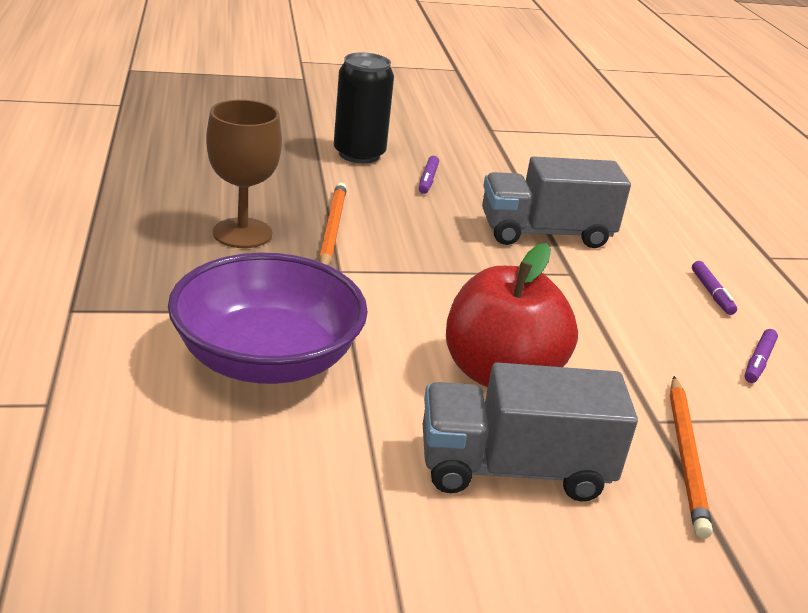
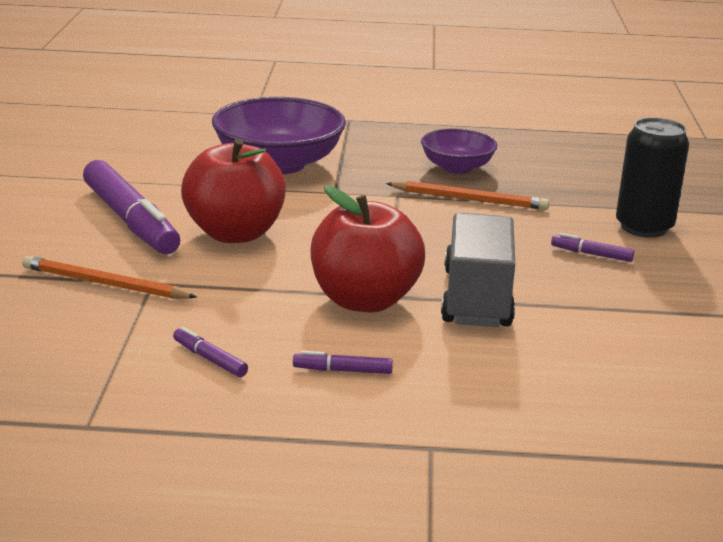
camera: 105 degrees right, 5 degrees down
brown goblet [206,100,282,248] -> purple bowl [421,128,497,174]
grey truck [423,362,638,502] -> purple marker [83,160,180,254]
none -> red apple [310,185,425,312]

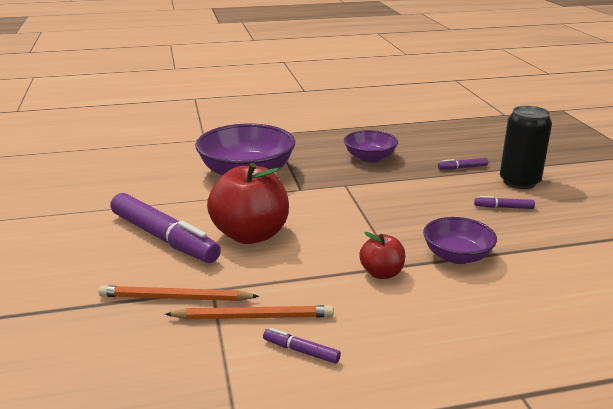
camera: 15 degrees left, 0 degrees up
purple marker [293,351,393,374] -> purple marker moved to [438,158,488,170]
red apple [310,185,425,312] -> red apple [359,232,405,279], size x0.52
orange pencil [386,181,549,210] -> orange pencil moved to [165,305,334,319]
grey truck [441,213,515,327] -> purple bowl [423,217,497,264]

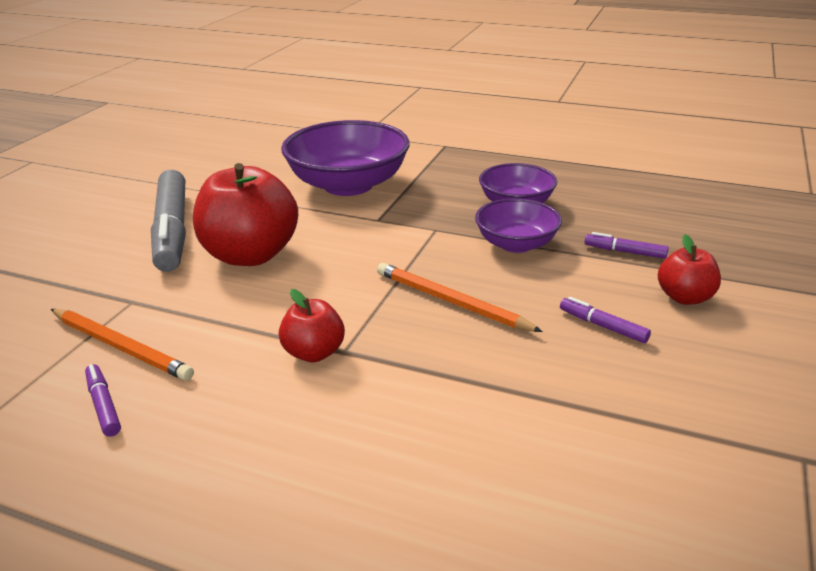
camera: 35 degrees right, 5 degrees up
orange pencil [99,286,259,301] -> orange pencil moved to [377,263,543,332]
purple marker [110,193,221,263] -> grey marker [151,170,186,272]
purple bowl [423,217,497,264] -> purple bowl moved to [475,198,562,253]
black can [500,106,552,189] -> red apple [658,234,721,305]

